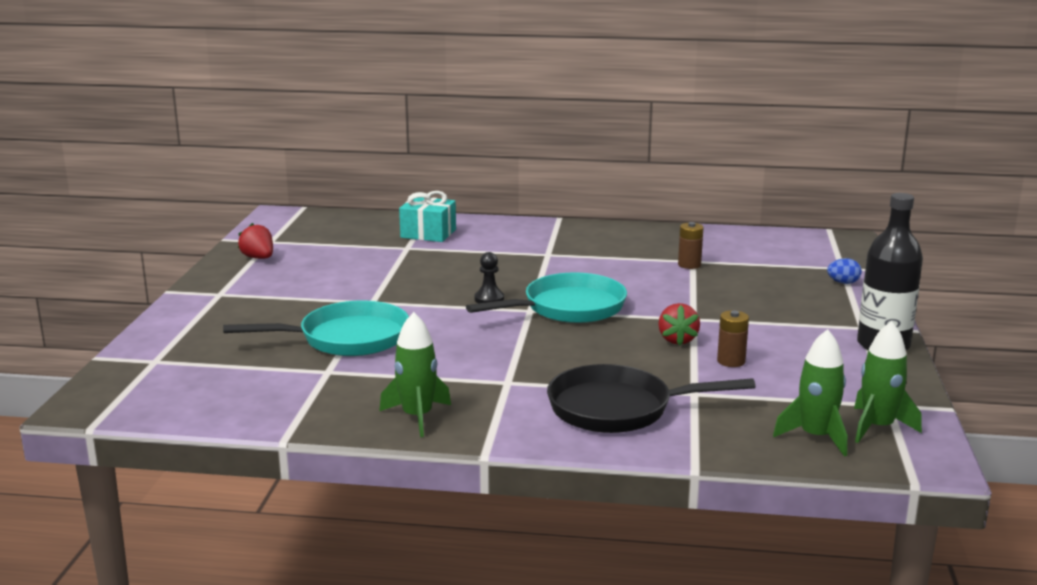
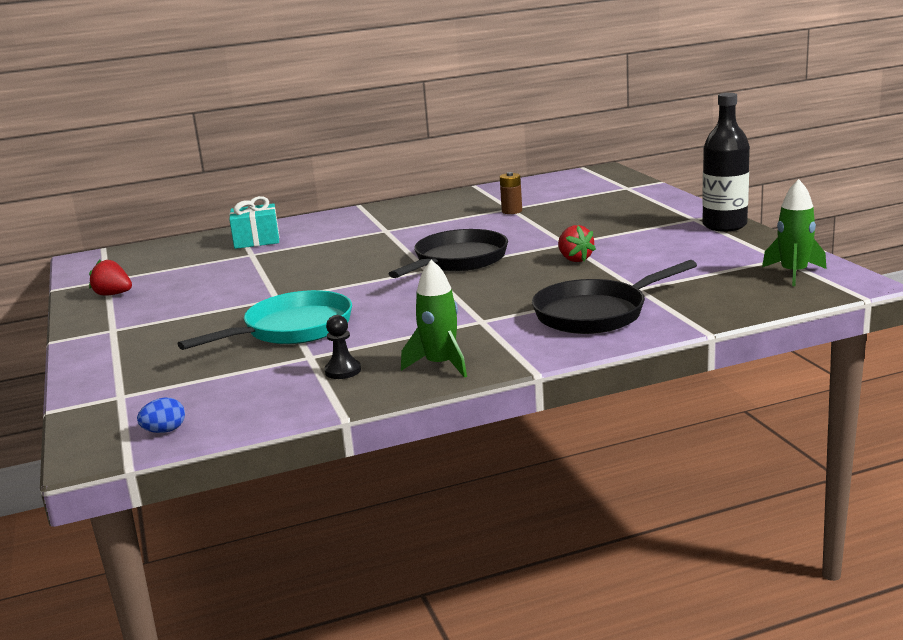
camera: 25 degrees left, 0 degrees up
turquoise pan [466,272,627,323] -> black pan [389,229,508,278]
black pawn [474,252,504,303] -> black pawn moved to [324,315,361,379]
brown battery [717,311,749,367] -> none
green rocket [773,329,847,457] -> none
blue egg [827,258,862,284] -> blue egg moved to [137,398,185,433]

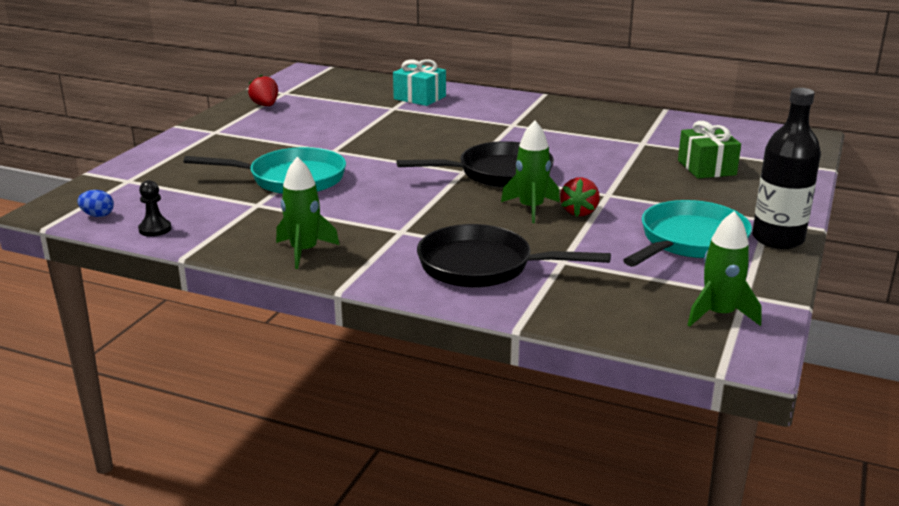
camera: 40 degrees right, 5 degrees up
black pawn [324,315,361,379] -> black pawn moved to [138,180,171,237]
brown battery [500,172,522,214] -> none
none -> green rocket [501,120,560,223]
none -> turquoise pan [623,200,752,267]
none -> green gift [678,121,741,178]

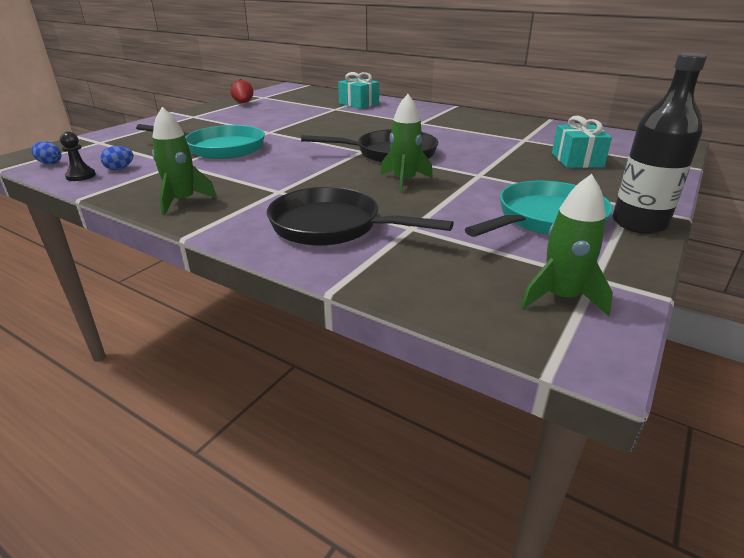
camera: 10 degrees right, 5 degrees up
red strawberry [560,177,600,217] -> none
green gift [678,121,741,178] -> turquoise gift [552,116,612,168]
none -> blue egg [100,146,134,170]

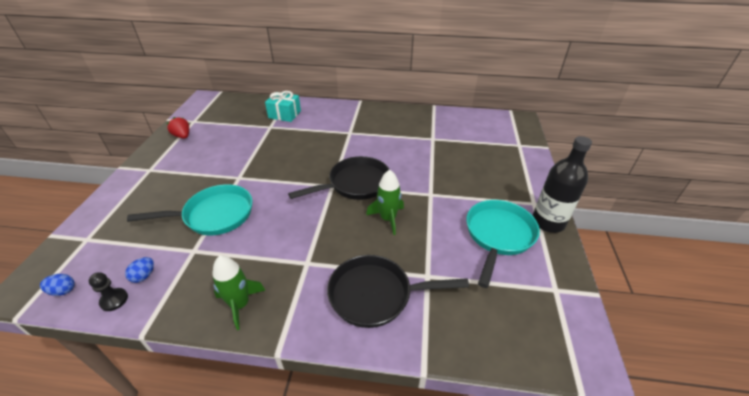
camera: 25 degrees left, 10 degrees up
green rocket [521,174,613,316] -> none
turquoise gift [552,116,612,168] -> none

